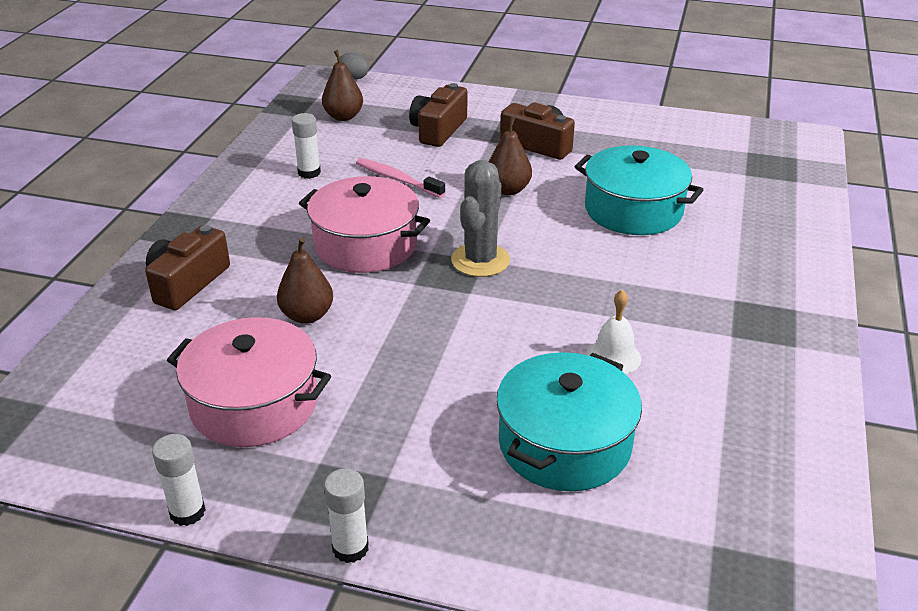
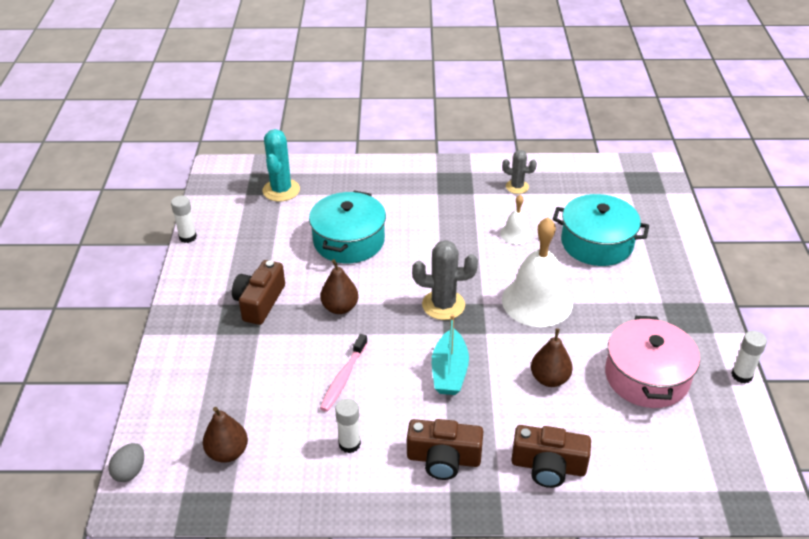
camera: 105 degrees left, 5 degrees up
pink pot [299,176,430,273] -> turquoise boat [432,314,469,395]
white glue stick [324,468,369,563] -> white glue stick moved to [171,196,197,243]
brown camera [409,83,467,147] -> brown camera moved to [407,419,483,480]
none -> turquoise cactus [262,129,300,202]
none -> grey cactus [502,150,537,194]
none -> white bell [502,217,573,327]

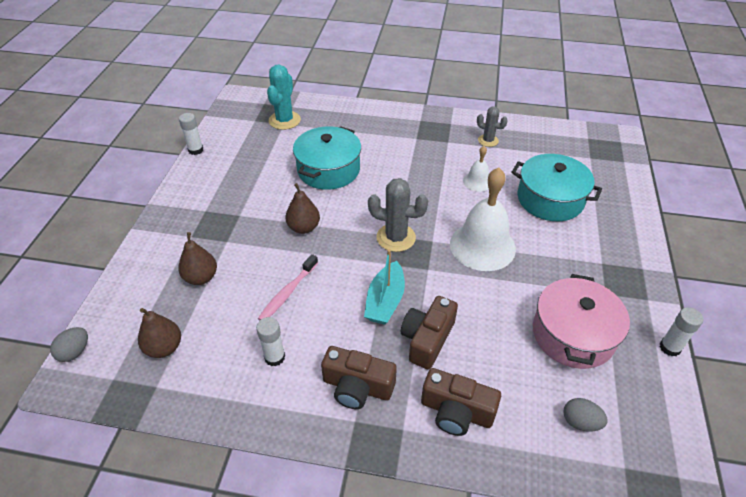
camera: 10 degrees right, 5 degrees up
brown camera [232,260,285,325] -> brown camera moved to [401,296,458,370]
brown pear [531,328,573,387] -> brown pear moved to [178,232,217,285]
none -> grey egg [563,398,608,432]

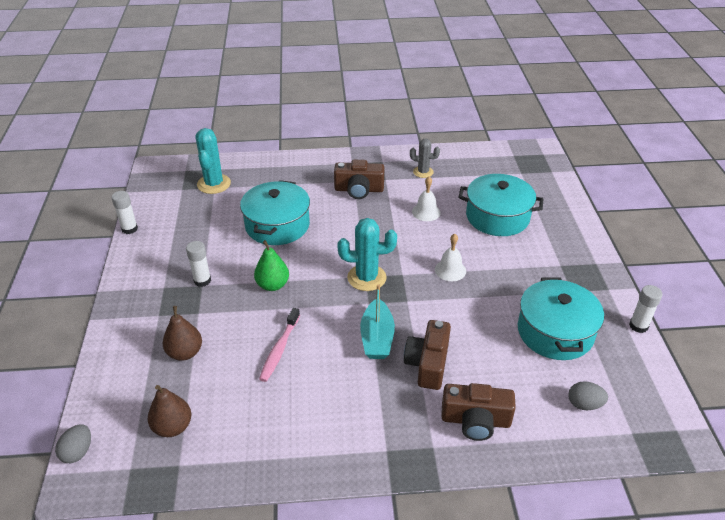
camera: 15 degrees left, 5 degrees down
white glue stick [256,317,285,366] -> white glue stick moved to [186,241,211,287]
brown pear [285,183,320,234] -> green pear [254,240,289,291]
brown camera [321,346,397,409] -> brown camera moved to [334,160,385,199]
grey cactus [368,178,428,252] -> turquoise cactus [338,218,397,291]
white bell [450,168,516,271] -> white bell [435,234,466,281], size x0.49
pink pot [533,274,630,369] -> turquoise pot [518,277,604,360]

